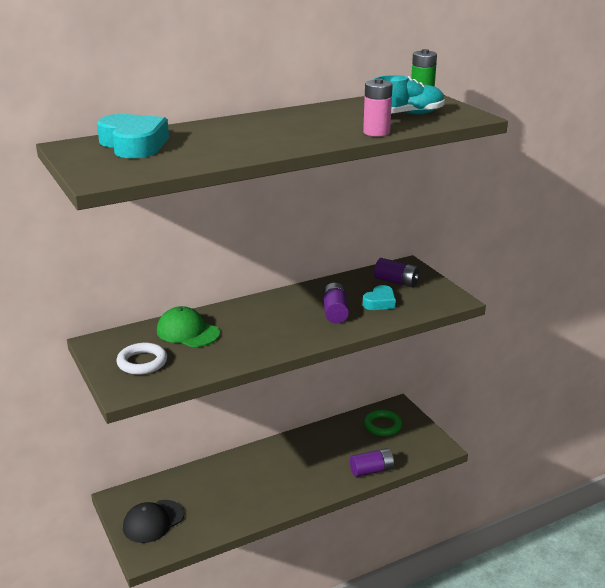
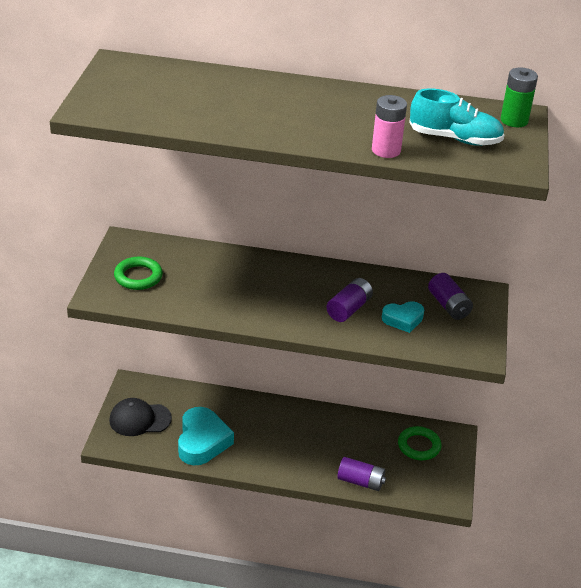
camera: 35 degrees right, 10 degrees up
turquoise heart [97,114,169,158] -> turquoise heart moved to [178,407,234,465]
white ring [117,343,167,375] -> green ring [114,257,163,290]
green cap [157,306,220,347] -> none

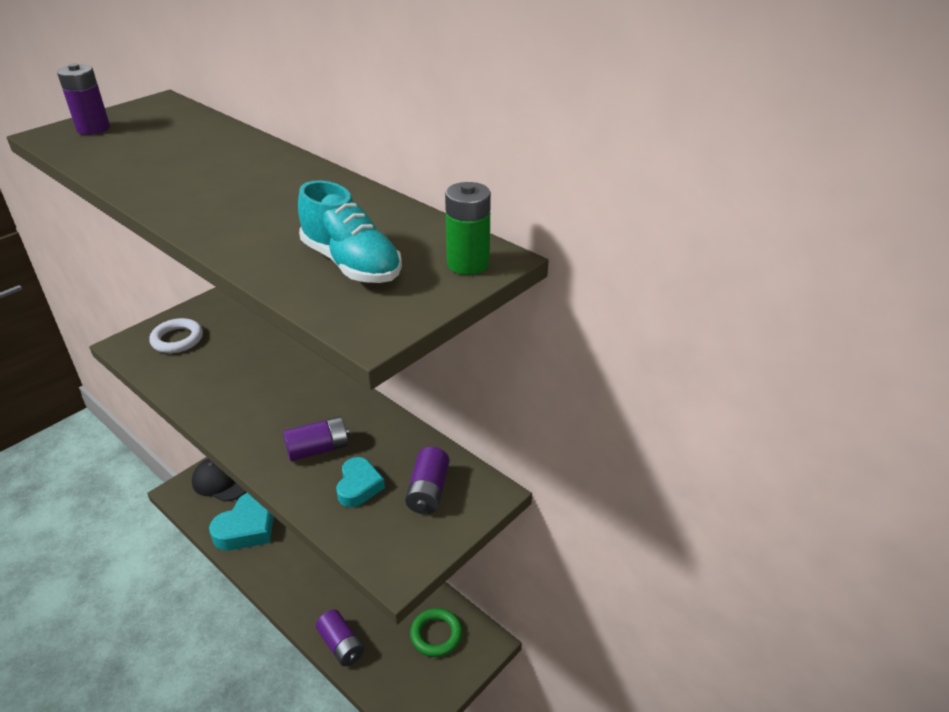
camera: 35 degrees right, 0 degrees up
green ring [114,257,163,290] -> white ring [149,318,203,353]
pink battery [372,95,407,158] -> none
turquoise heart [382,301,424,333] -> turquoise heart turned 105 degrees counterclockwise [337,457,385,507]
none -> purple battery [57,63,110,135]

